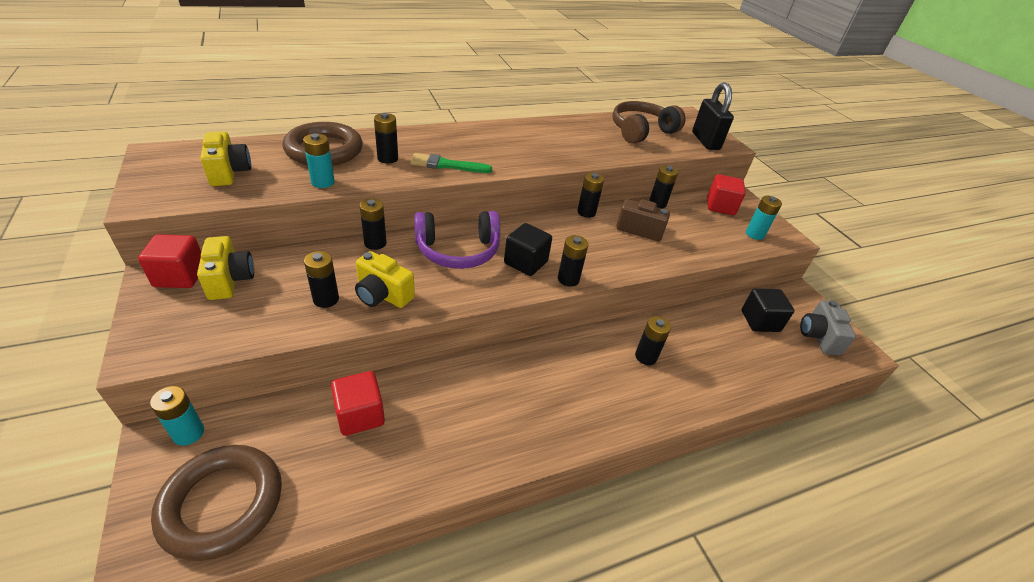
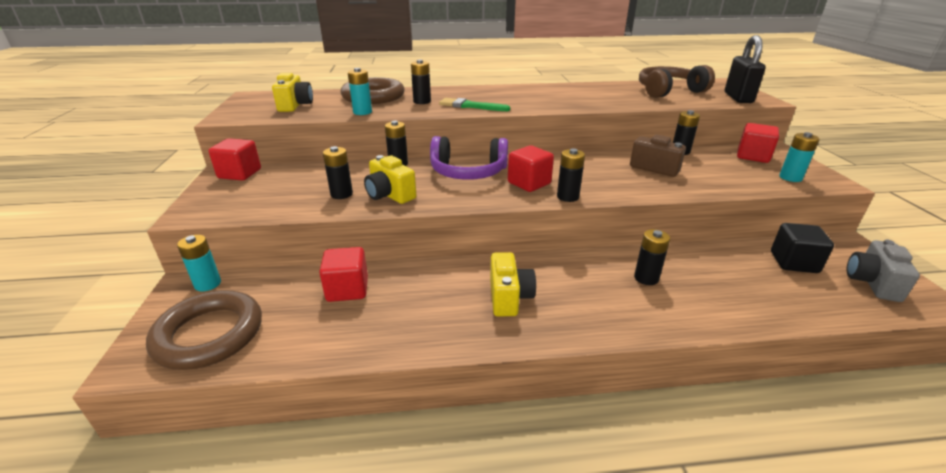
camera: 20 degrees right, 10 degrees down
yellow camera [197,236,254,300] -> yellow camera moved to [490,252,536,316]
black cube [504,223,552,276] -> red cube [508,146,554,192]
black battery [577,173,604,218] -> none

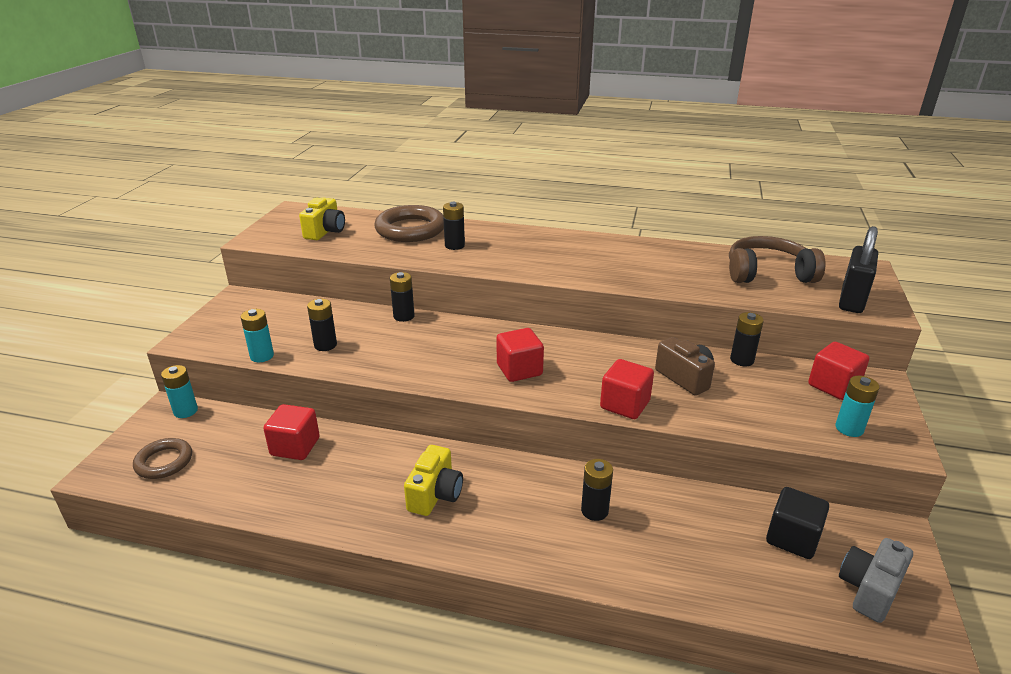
camera: 20 degrees right, 0 degrees up
brown ring [146,290,262,370] -> brown ring [133,438,192,479], size x0.59
red cube [208,138,261,181] -> red cube moved to [600,359,654,419]
turquoise battery [348,68,372,115] -> turquoise battery moved to [241,309,274,362]
yellow camera [364,155,416,204] -> none
purple headphones [430,136,508,180] -> none
green brush [439,98,510,111] -> none
black battery [557,149,585,202] -> none

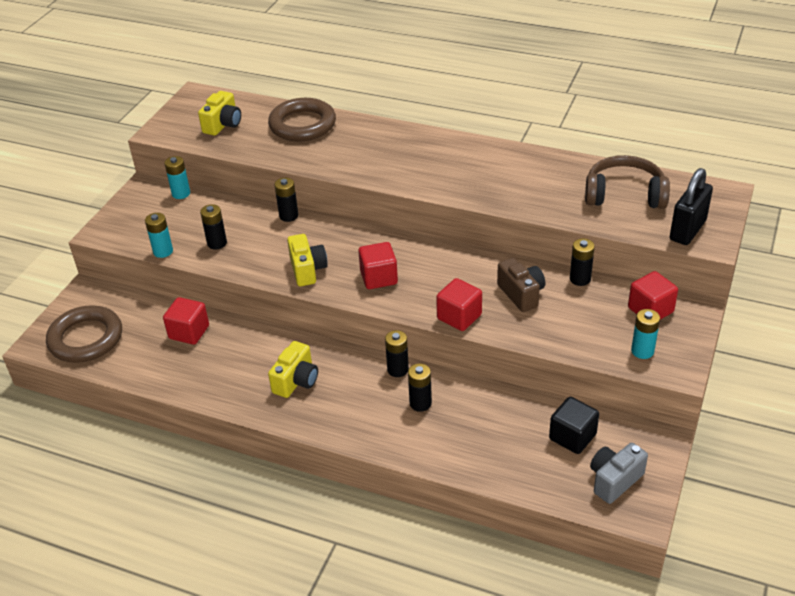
camera: 10 degrees right, 10 degrees up
brown ring [133,438,192,479] -> brown ring [46,305,122,363], size x1.69
turquoise battery [161,365,198,418] -> turquoise battery moved to [164,156,190,199]
black battery [443,202,465,250] -> black battery moved to [385,330,409,377]
none -> yellow camera [287,234,328,286]

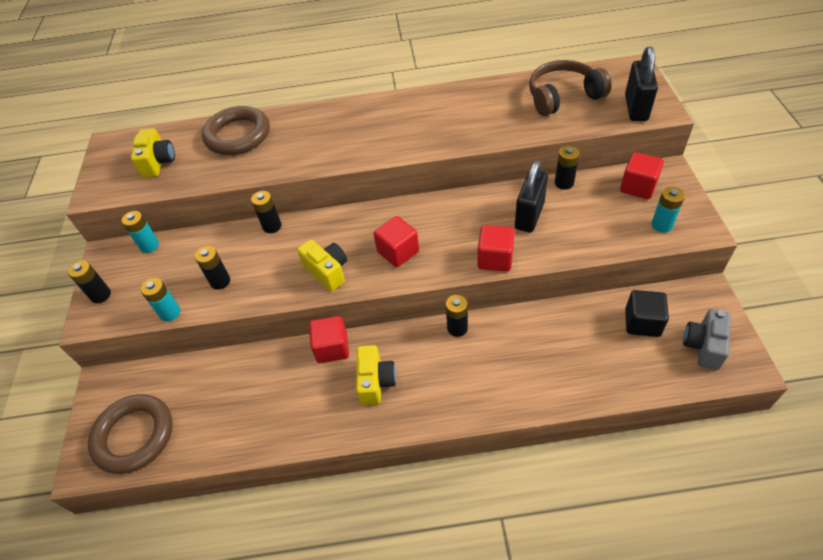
camera: 25 degrees left, 10 degrees up
red cube [163,297,209,345] -> red cube moved to [309,316,349,363]
black battery [408,363,432,412] -> black battery moved to [68,261,111,303]
brown camera [497,258,545,312] -> black padlock [515,161,548,232]

